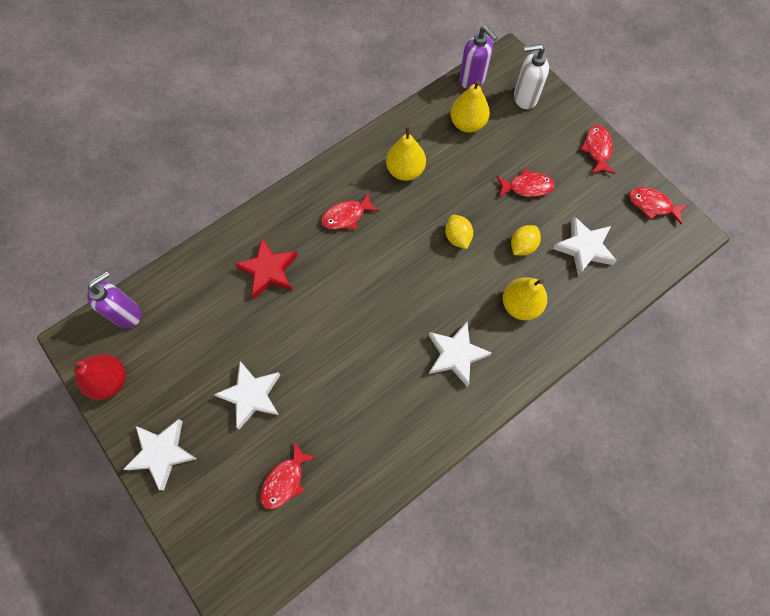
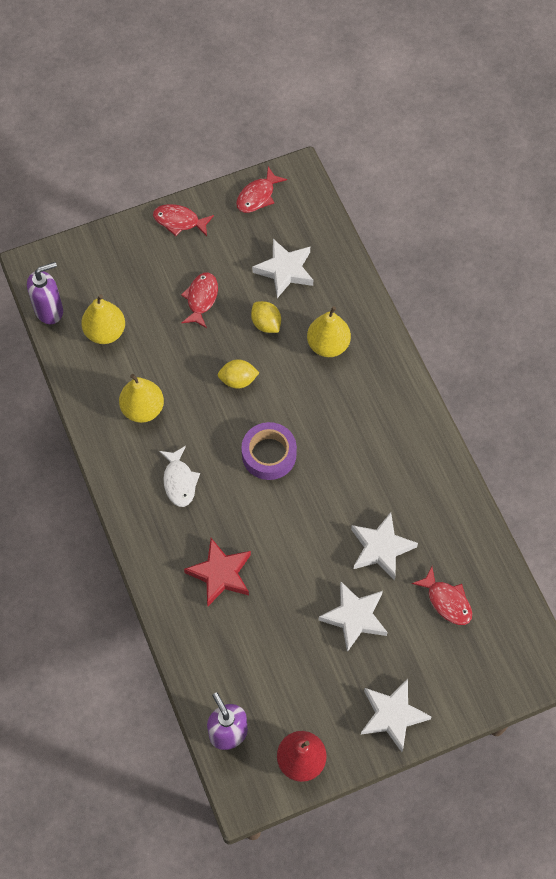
camera: 75 degrees left, 5 degrees down
red fish [321,192,379,230] -> white fish [159,446,200,507]
white star [429,322,492,387] -> white star moved to [351,512,418,581]
white soap dispenser [514,44,549,109] -> none
none -> purple tape [241,422,297,480]

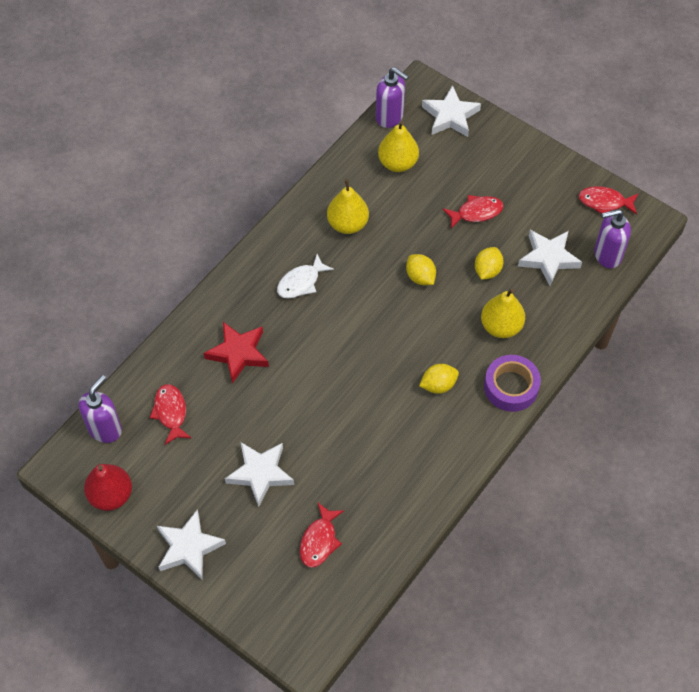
camera: 60 degrees right, 5 degrees down
red fish [153,204,214,236] -> red fish moved to [150,384,192,445]
purple tape [241,422,297,480] -> purple tape moved to [484,355,541,412]
white star [351,512,418,581] -> white star moved to [422,85,481,137]
none -> yellow lemon [419,364,459,394]
none -> purple soap dispenser [594,209,631,268]

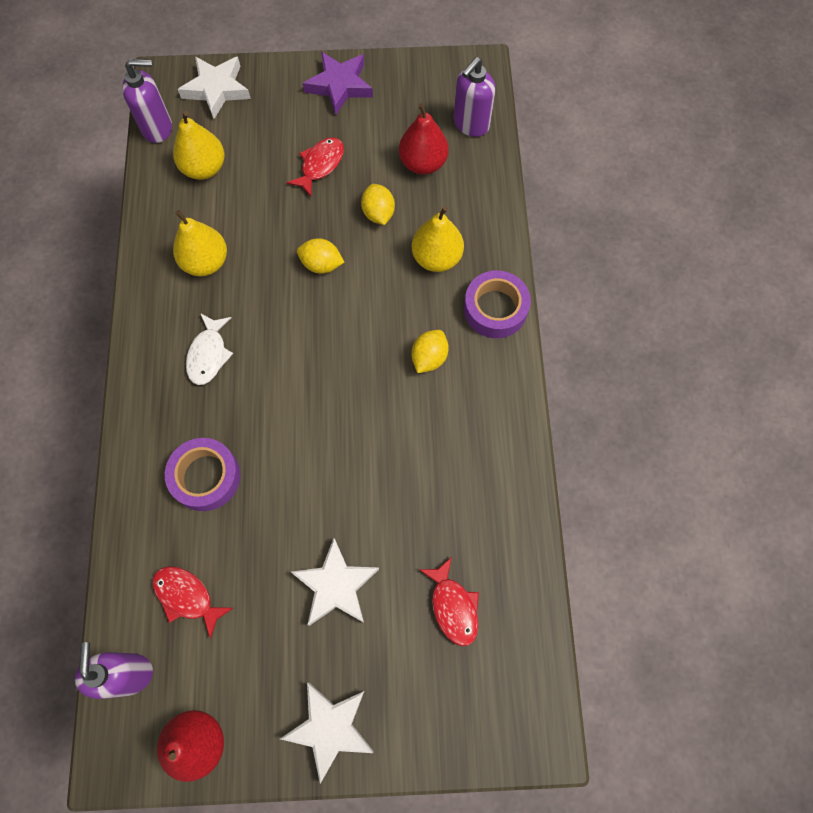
camera: 40 degrees left, 10 degrees up
red star [204,322,269,384] -> purple tape [165,438,240,511]
white star [518,230,582,286] -> red pear [399,103,449,175]
red fish [578,186,639,215] -> none
none -> purple star [303,52,373,115]

